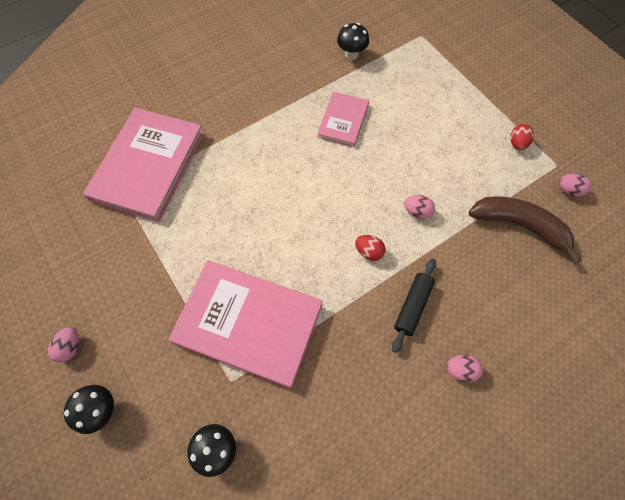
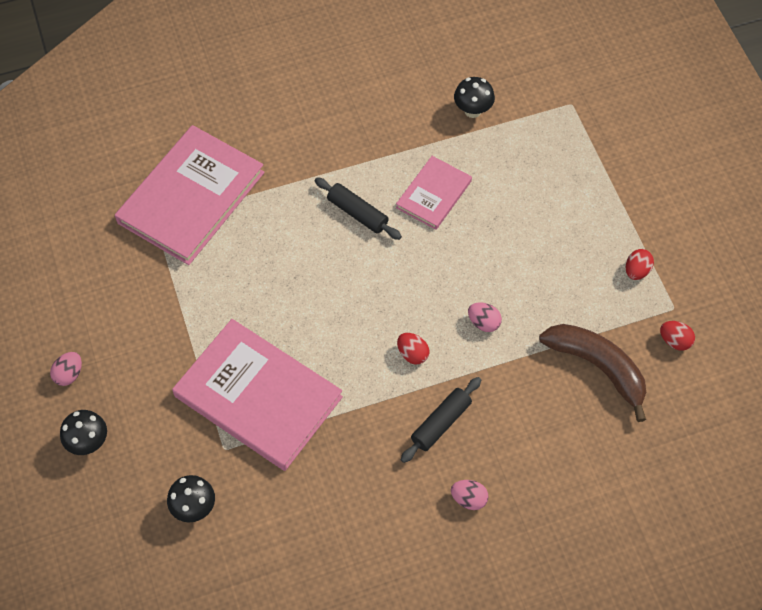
camera: 15 degrees right, 5 degrees down
pink egg [559,173,591,197] -> red egg [660,321,695,351]
none -> black rolling pin [315,177,402,240]

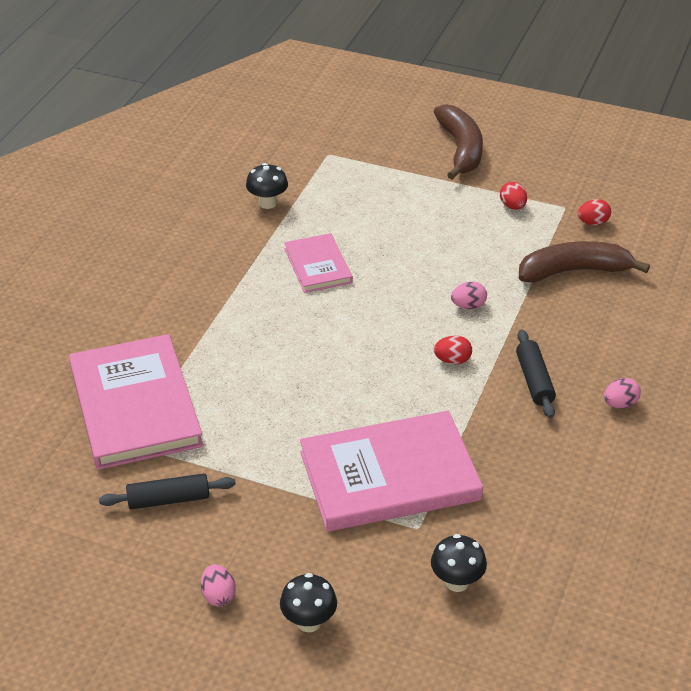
camera: 50 degrees left, 20 degrees down
black rolling pin [315,177,402,240] -> black rolling pin moved to [99,473,236,510]
none -> brown banana [434,104,483,180]

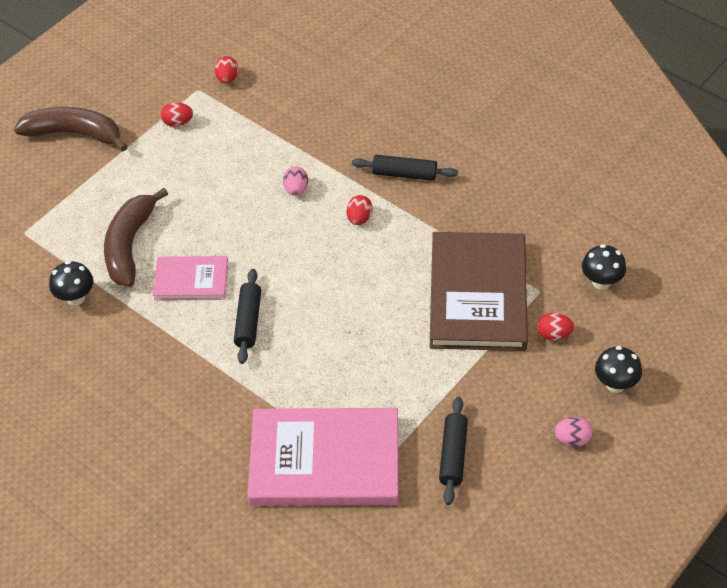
camera: 70 degrees left, 10 degrees up
pink book [300,411,483,532] -> brown book [430,232,528,351]
brown banana [519,241,650,283] -> brown banana moved to [104,188,168,287]
pink egg [604,378,641,408] -> none
none -> black rolling pin [234,269,261,364]
none -> red egg [537,313,574,340]

